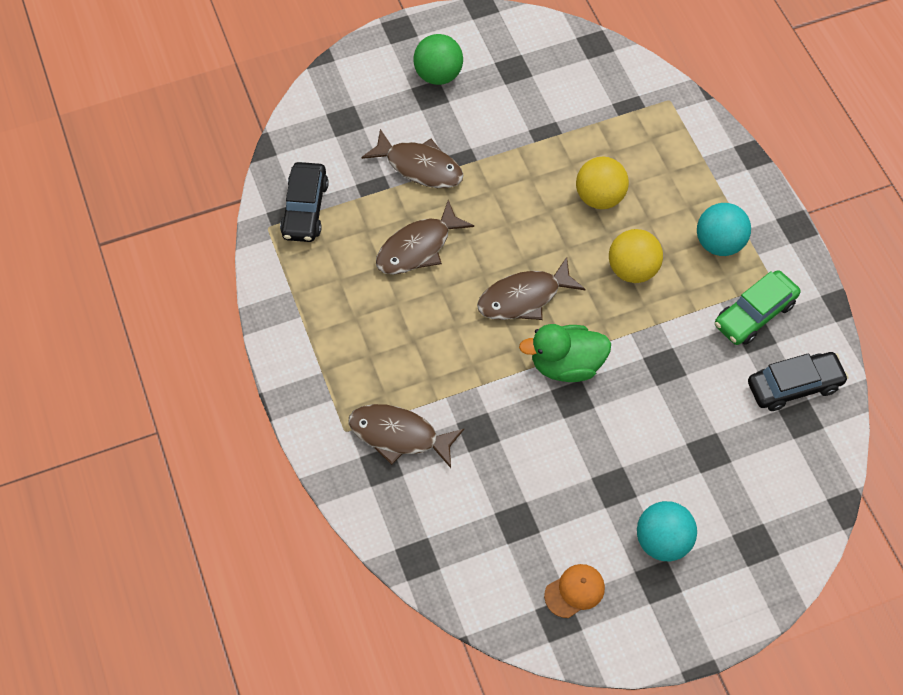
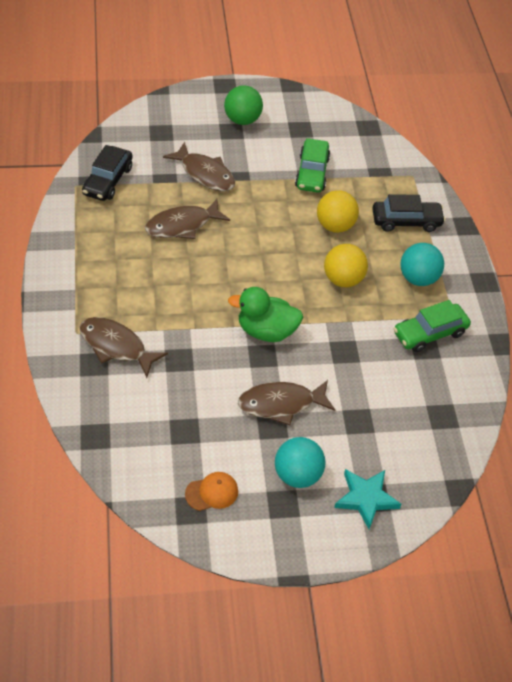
camera: 10 degrees right, 10 degrees down
brown fish [477,257,585,320] -> brown fish moved to [238,380,335,425]
black car [748,352,849,411] -> black car moved to [372,194,446,232]
none -> green car [295,138,331,193]
none -> turquoise star [334,469,401,529]

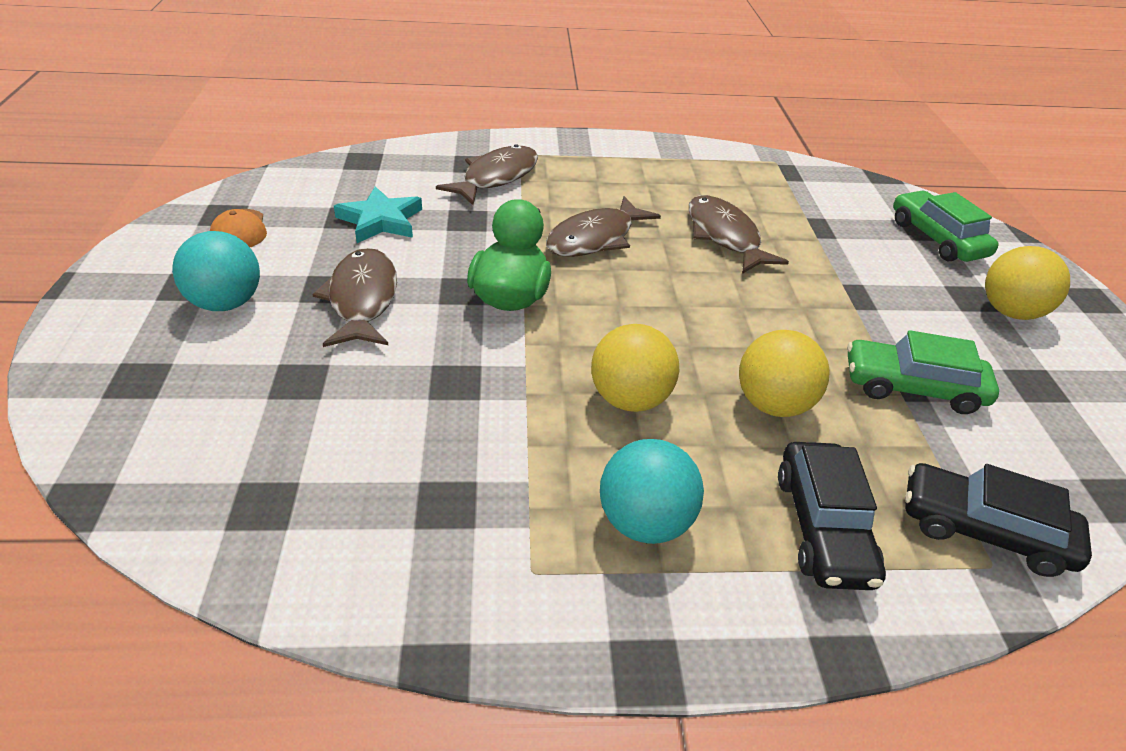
camera: 95 degrees right, 10 degrees down
black car [82,145,133,201] -> black car moved to [905,463,1092,577]
brown fish [163,142,235,191] -> brown fish moved to [546,196,661,257]
green ball [224,85,263,125] -> yellow ball [985,246,1070,320]
turquoise star [334,469,401,529] -> turquoise star moved to [334,187,422,243]
green car [394,300,471,352] -> green car moved to [893,191,999,262]

